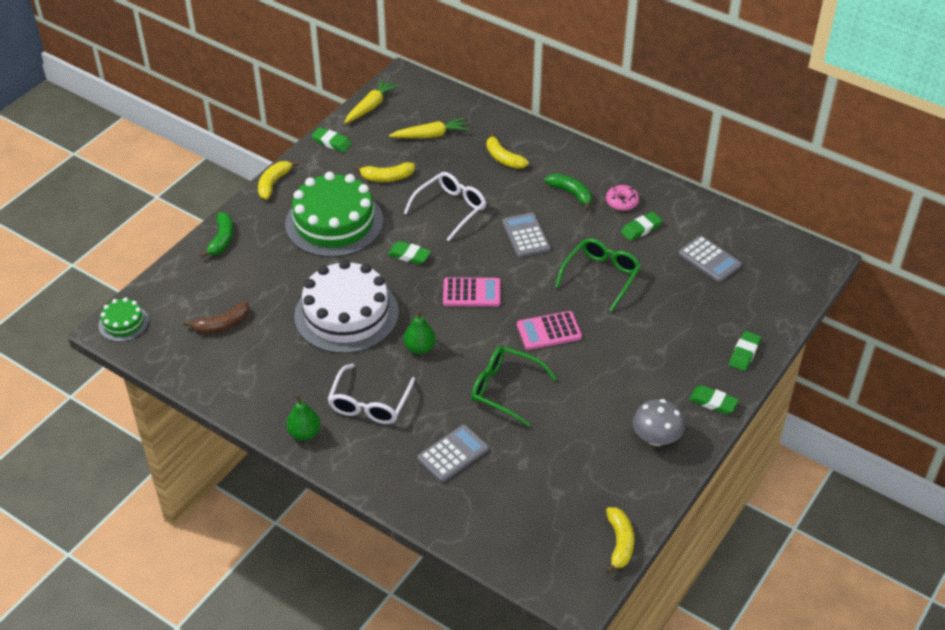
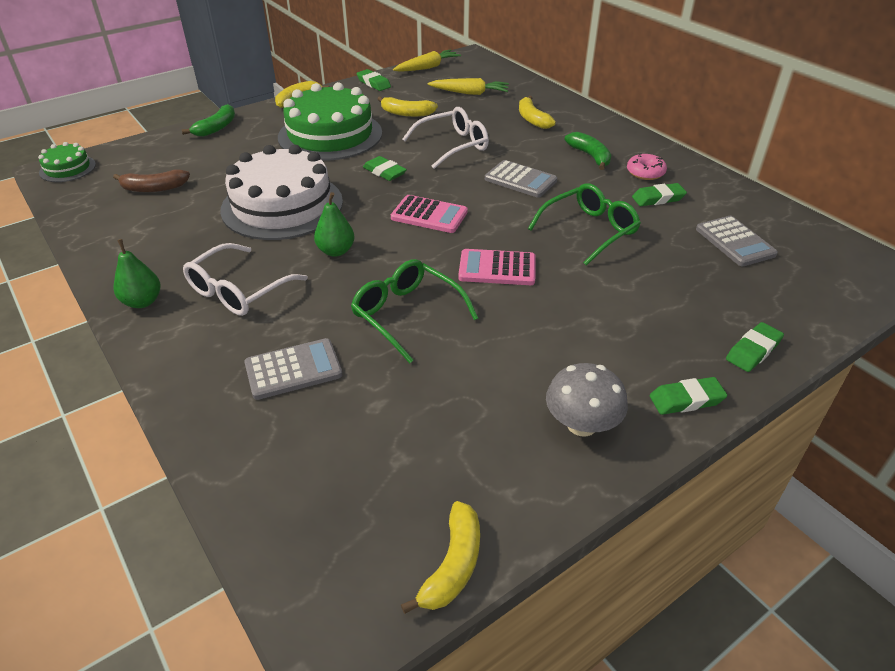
camera: 20 degrees right, 5 degrees down
grey calculator [502,213,551,258] -> grey calculator turned 120 degrees clockwise [485,160,557,198]
green eraser [689,385,739,414] -> green eraser turned 60 degrees counterclockwise [650,377,728,415]

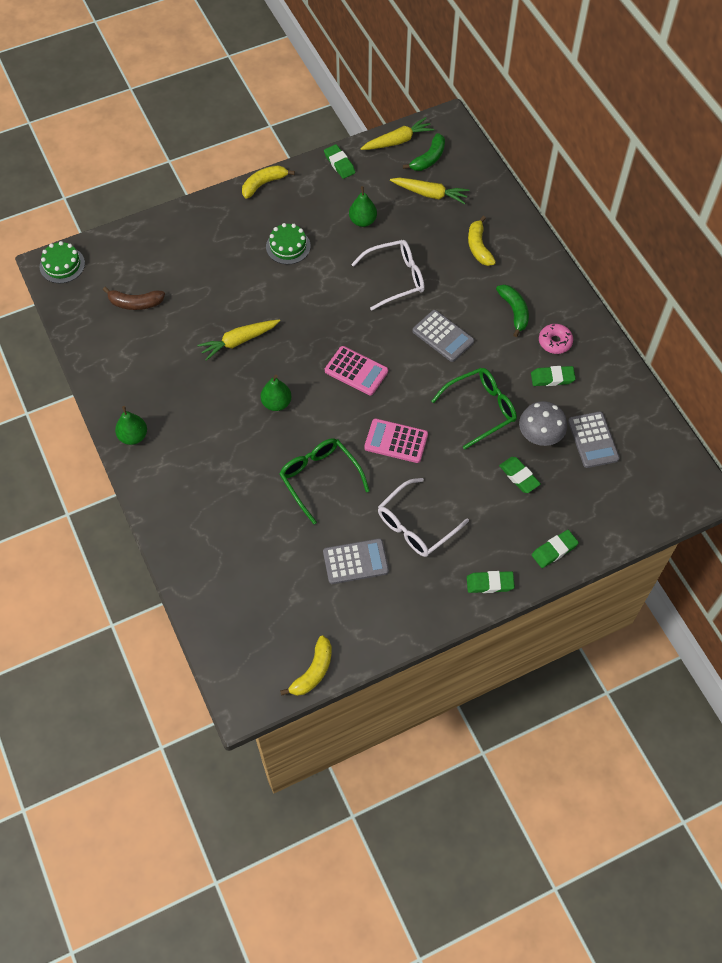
camera: 10 degrees right, 20 degrees up
green banana [181,104,235,137] -> green banana moved to [403,133,445,171]
white glasses [183,243,308,316] -> white glasses moved to [378,478,469,557]
white cake [220,145,343,240] -> yellow carrot [197,320,280,361]
grey calculator [244,338,342,400] -> grey calculator moved to [323,539,389,584]
green cake [278,82,382,161] -> green cake [266,223,311,264], size x0.47
green eraser [363,156,407,181] -> green eraser moved to [499,457,541,493]
yellow banana [378,96,438,117] -> green pear [349,186,377,227]
grey mushroom [546,363,628,437] -> grey mushroom moved to [519,401,567,446]

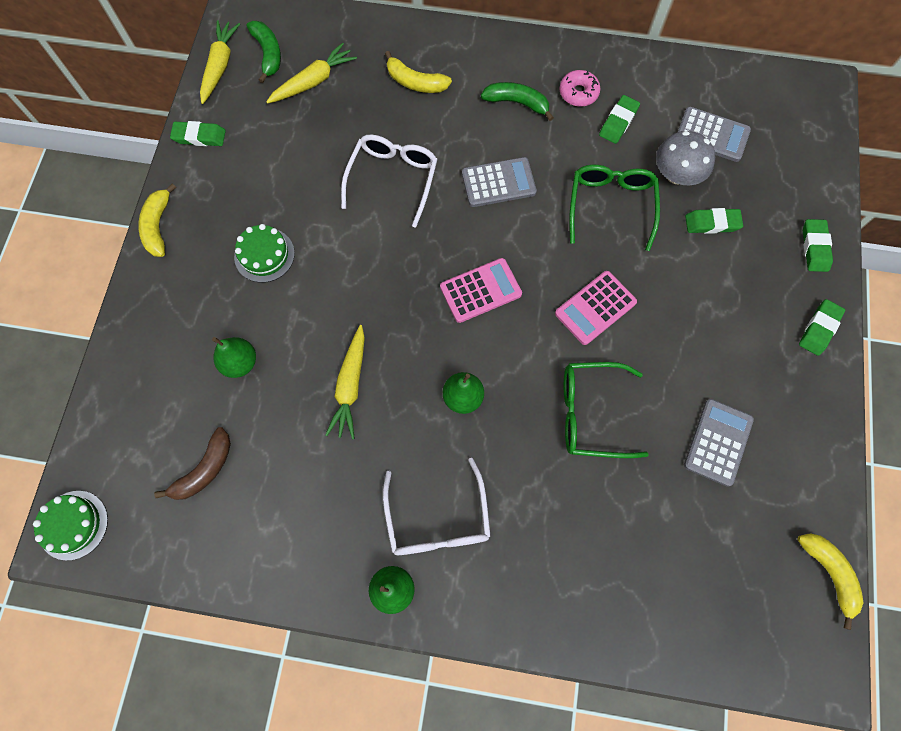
camera: 55 degrees left, 10 degrees up
green pear [349,186,377,227] -> green pear moved to [212,337,256,378]
white glasses [378,478,469,557] -> white glasses moved to [383,458,491,555]

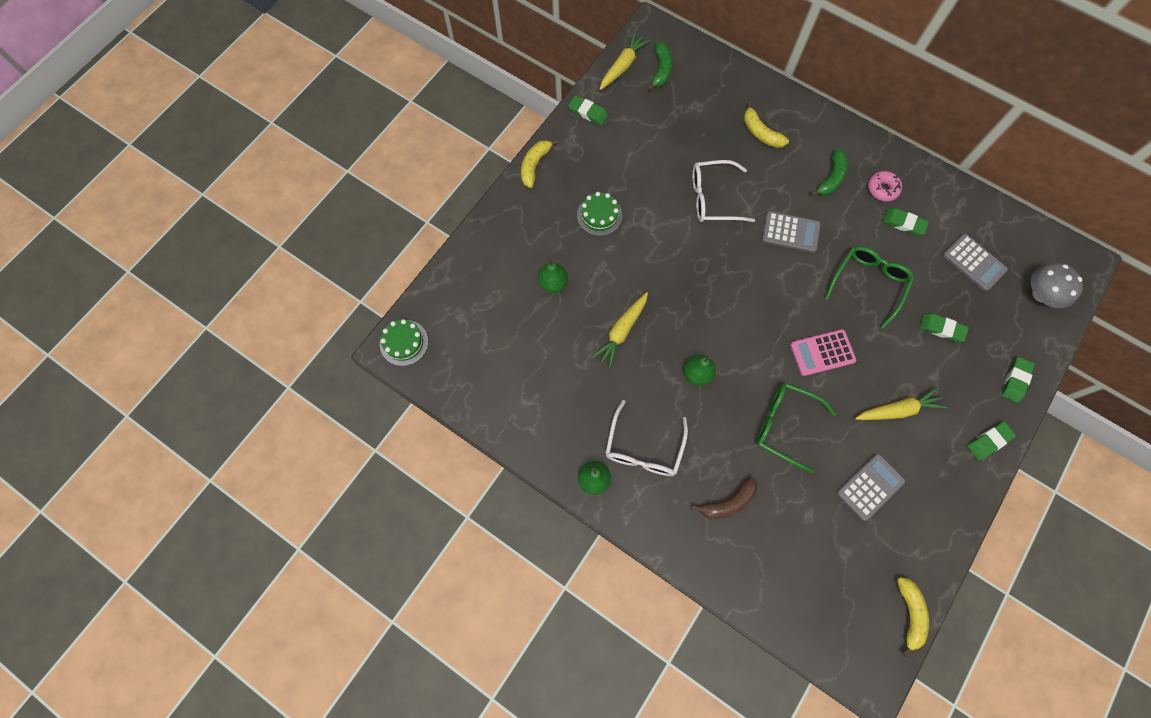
camera: 25 degrees right, 0 degrees up
brown banana [154,427,231,500] -> brown banana moved to [691,477,757,519]
yellow carrot [266,43,357,104] -> yellow carrot moved to [855,387,947,420]
white glasses [341,135,438,228] -> white glasses turned 135 degrees counterclockwise [692,160,755,222]
pink calculator [440,258,522,323] -> none
green banana [481,82,554,121] -> green banana turned 75 degrees clockwise [810,148,848,196]
green eraser [599,95,640,144] -> green eraser turned 60 degrees clockwise [883,208,929,236]
grey mushroom [656,131,715,185] -> grey mushroom moved to [1031,263,1083,308]

